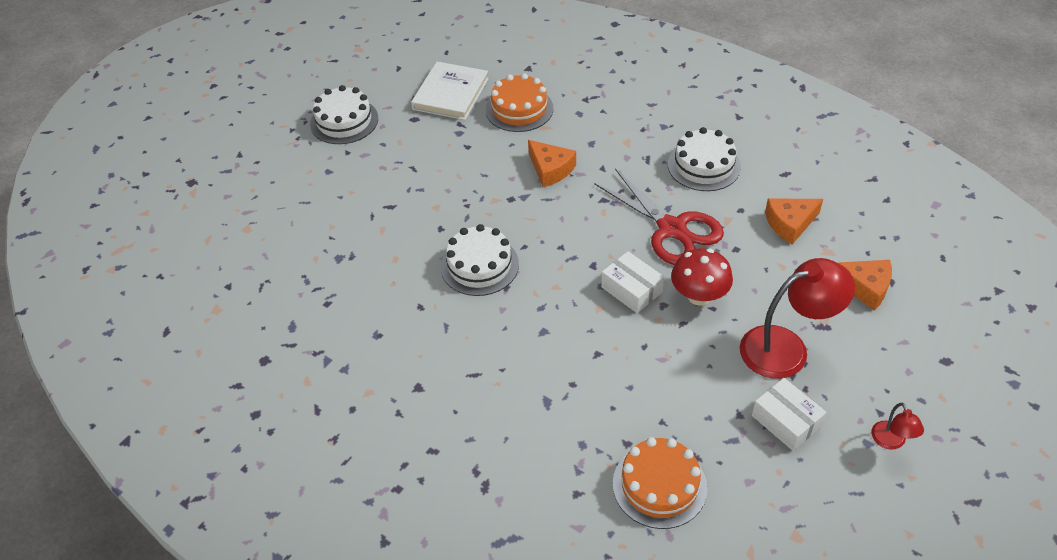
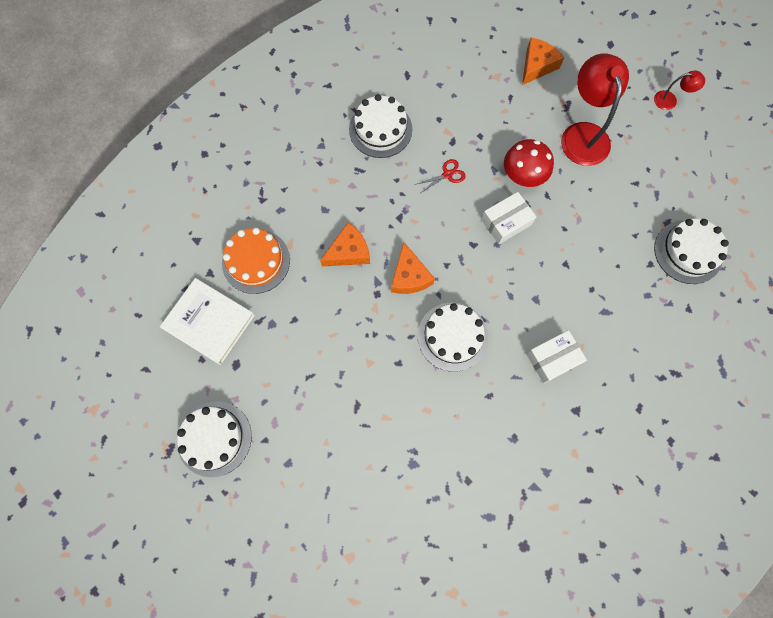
camera: 80 degrees left, 25 degrees up
red scissors [594,168,724,265] -> red scissors [417,159,466,192], size x0.42
orange cake [613,437,708,529] -> white cake [654,219,729,284]
white box [752,378,827,451] -> white box moved to [526,330,587,383]
orange cheese [765,199,823,244] -> orange cheese moved to [391,242,435,294]

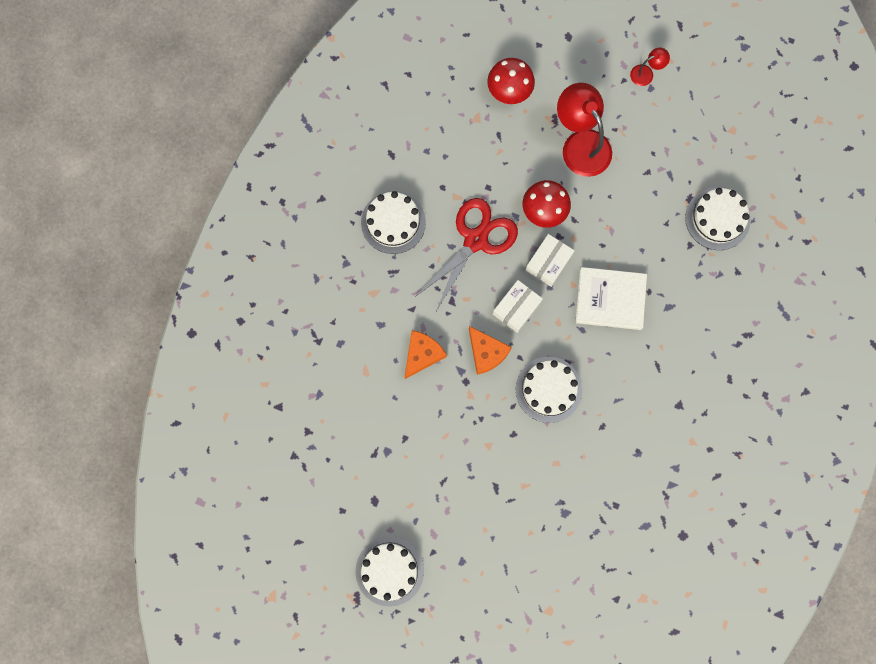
camera: 25 degrees left, 5 degrees up
white book [160,278,255,365] -> white book moved to [575,267,647,330]
orange cake [222,227,290,294] -> none
red scissors [417,159,466,192] -> red scissors [415,198,518,311], size x2.41
orange cheese [522,38,564,85] -> red mushroom [487,58,535,104]
white box [526,330,587,383] -> white box moved to [493,280,543,333]

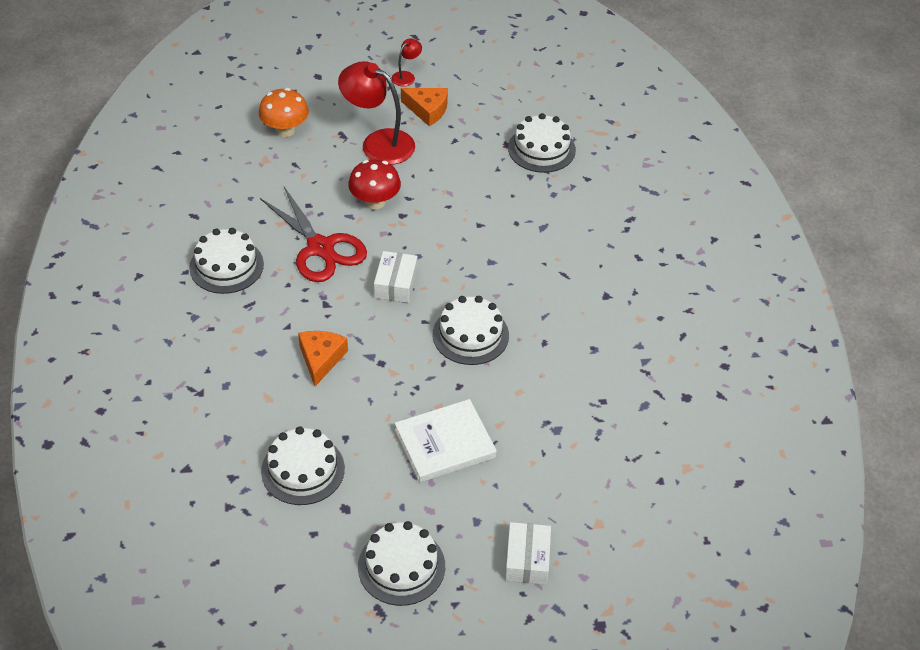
camera: 30 degrees left, 30 degrees down
red scissors [415,198,518,311] -> red scissors turned 135 degrees clockwise [260,187,367,282]
orange cheese [469,326,512,375] -> orange cheese moved to [401,88,448,126]
red mushroom [487,58,535,104] -> orange mushroom [259,88,309,137]
white box [526,234,575,287] -> white box moved to [505,522,551,585]
white book [575,267,647,330] -> white book moved to [394,399,497,483]
none -> white cake [261,426,345,505]

